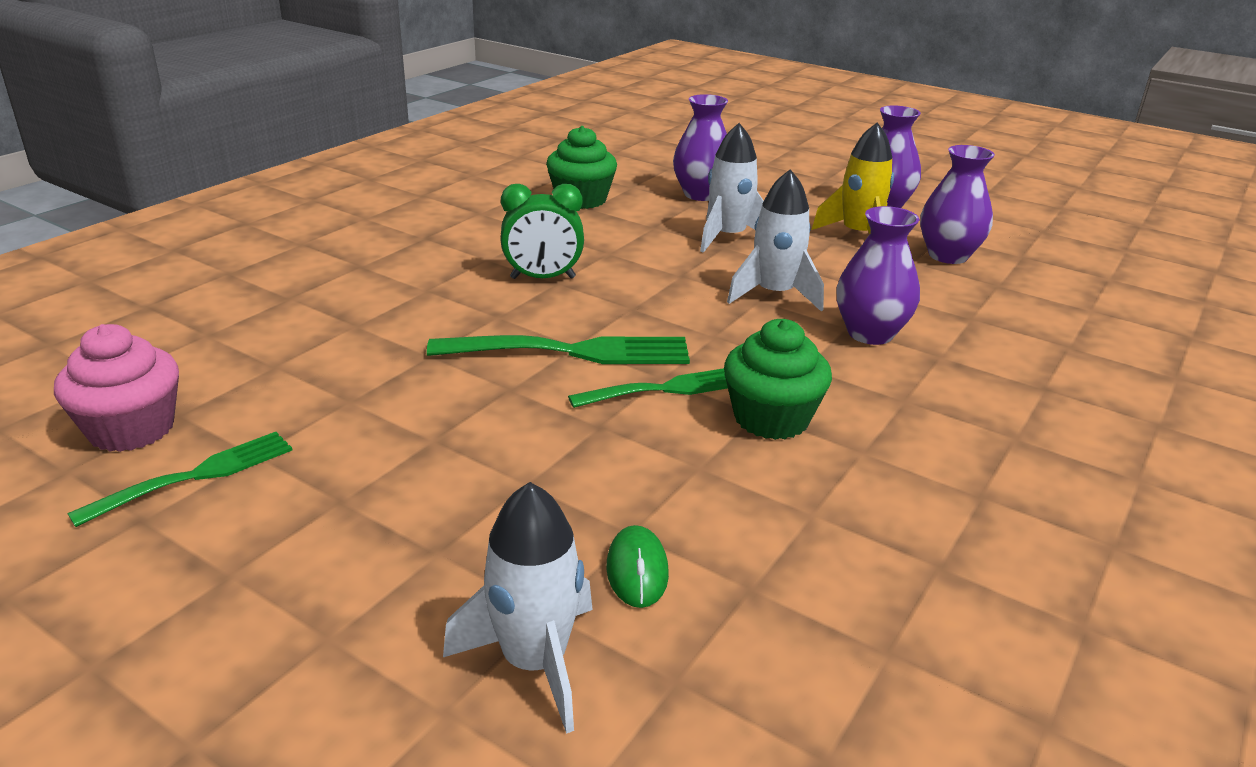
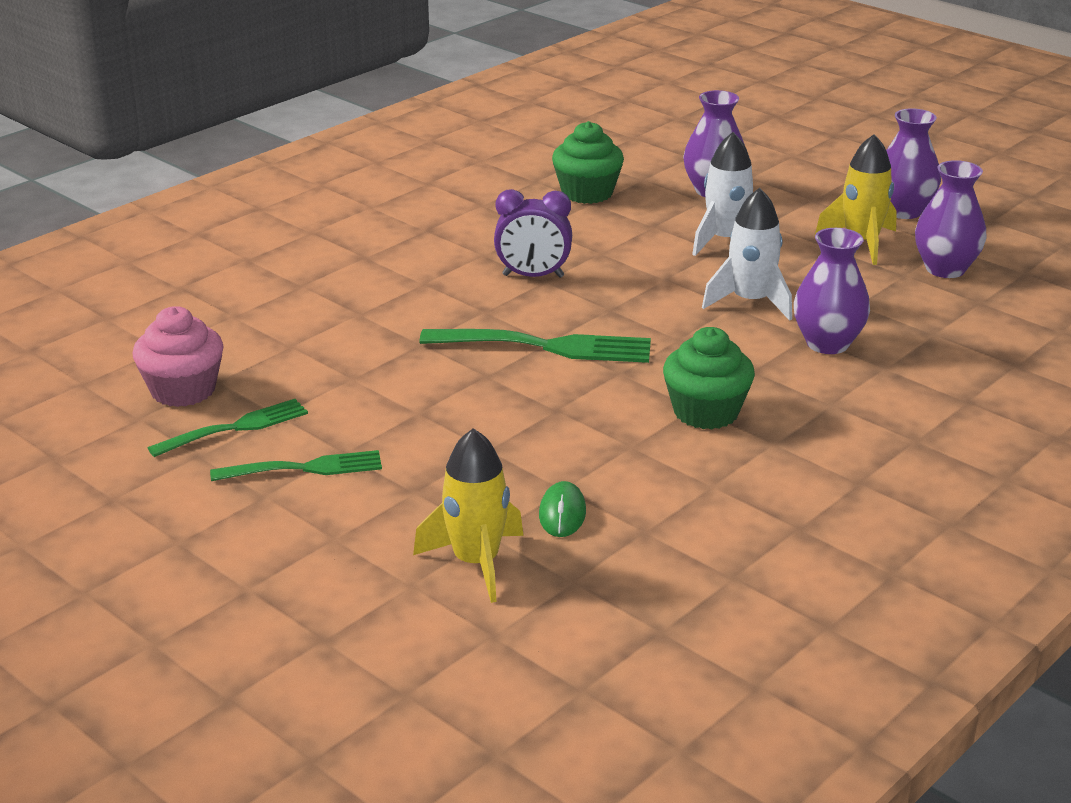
camera: 10 degrees right, 0 degrees up
white rocket [443,482,593,734] -> yellow rocket [413,428,524,603]
green clock [500,184,584,279] -> purple clock [494,189,572,278]
green fork [568,368,728,408] -> green fork moved to [210,450,382,481]

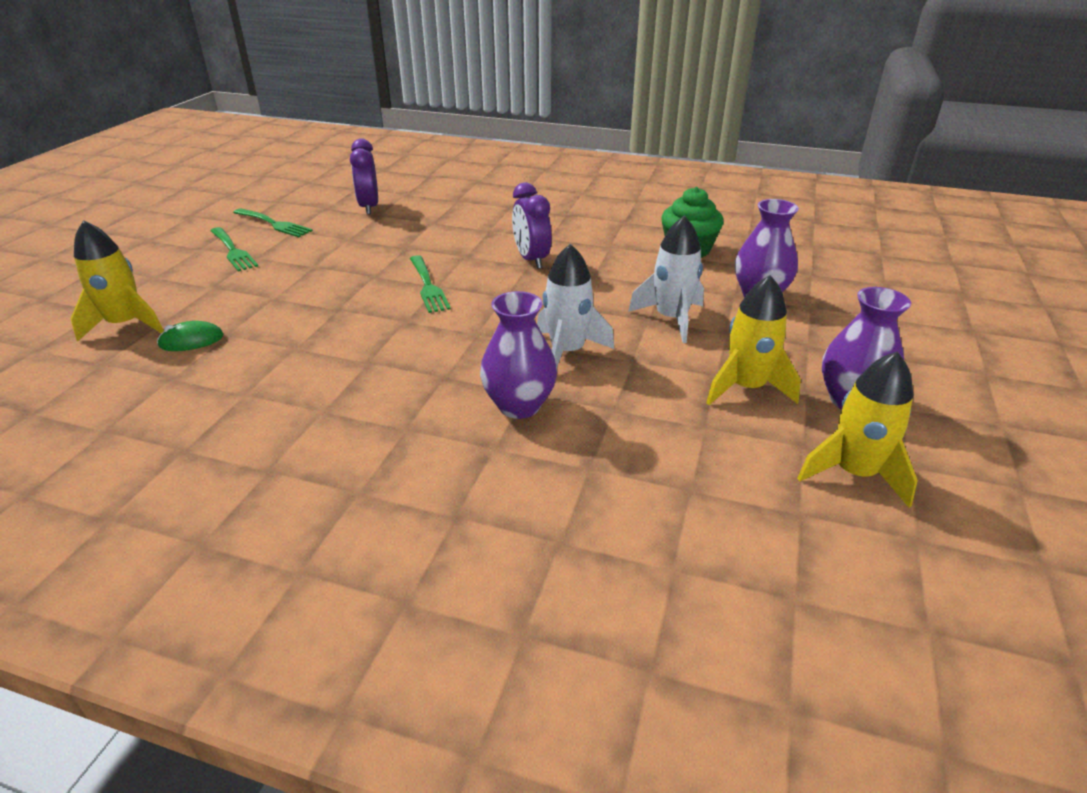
camera: 65 degrees right, 5 degrees up
pink cupcake [133,306,224,407] -> none
green fork [420,329,651,363] -> green fork [410,255,451,313], size x0.65
green cupcake [663,327,755,430] -> none
purple vase [915,160,987,278] -> none
none -> purple clock [350,138,378,215]
none -> yellow rocket [797,352,918,508]

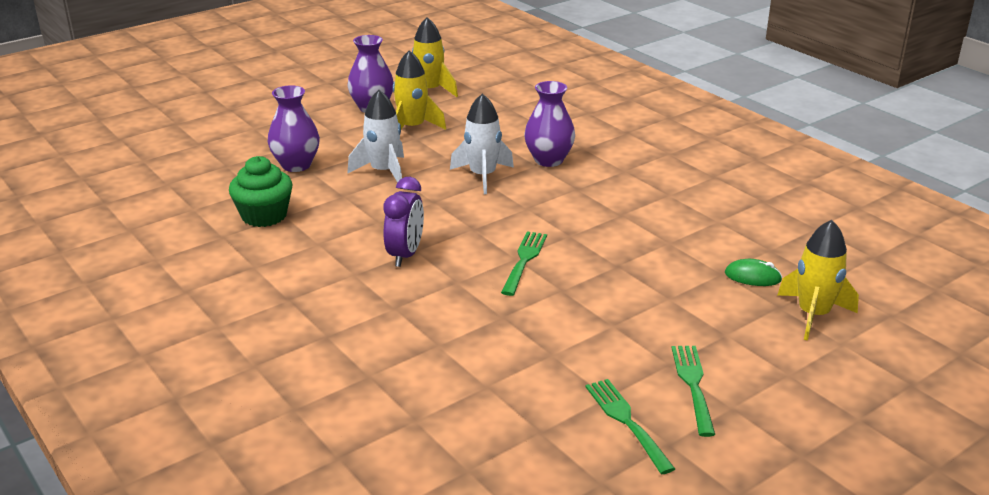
camera: 145 degrees left, 5 degrees down
purple clock [350,138,378,215] -> none

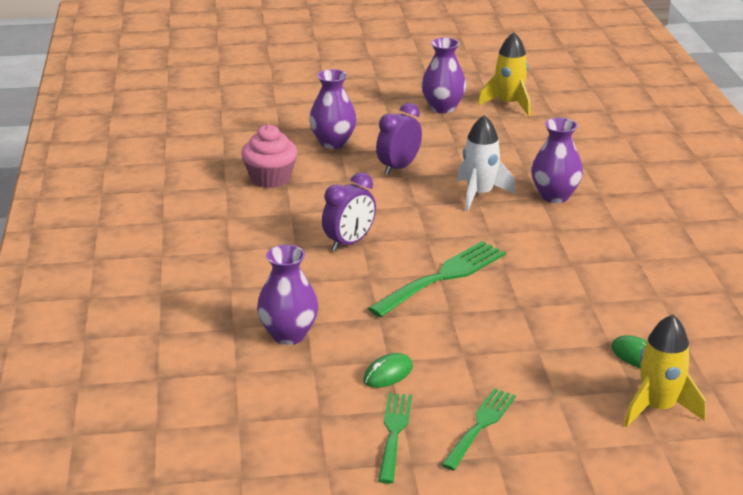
camera: 30 degrees right, 0 degrees up
green cupcake [229,156,293,227] -> pink cupcake [241,124,297,188]
white rocket [347,90,404,182] -> purple clock [376,103,422,175]
yellow rocket [393,50,446,130] -> none
green fork [501,231,547,296] -> green fork [368,241,506,317], size x1.54
none -> purple vase [257,245,318,345]
none -> green mouse [363,353,413,388]

